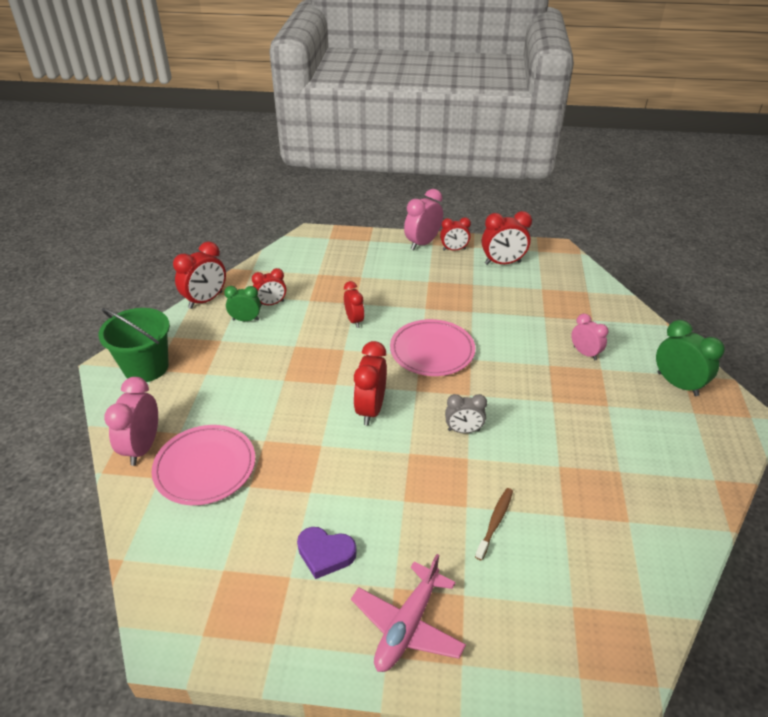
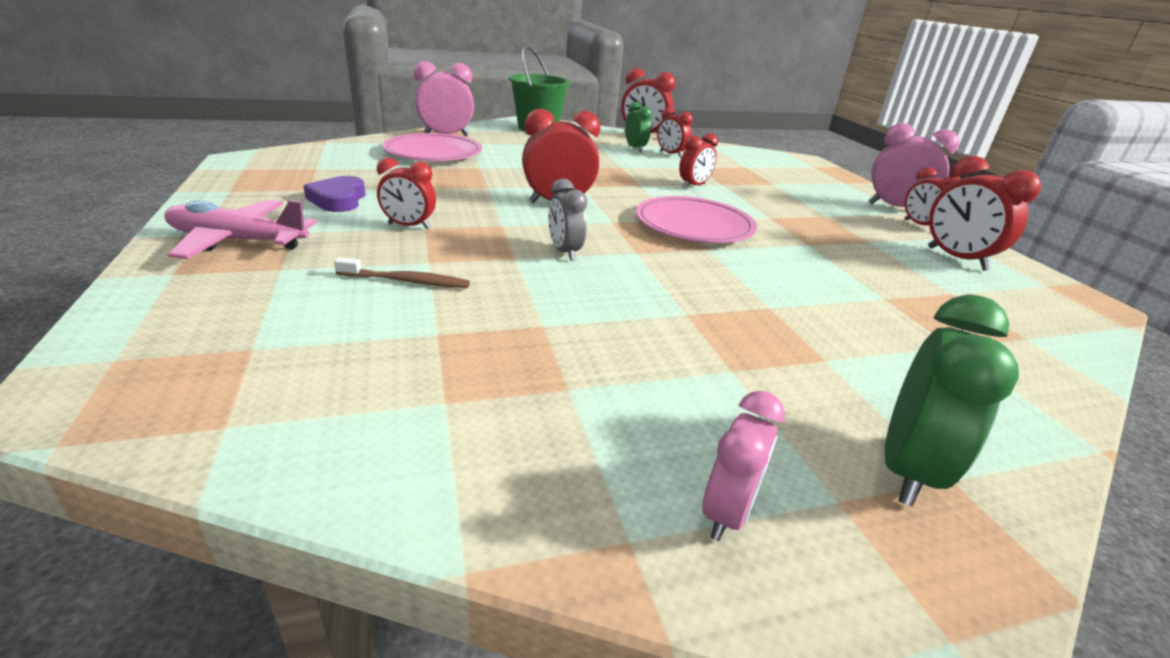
camera: 65 degrees right, 10 degrees down
pink clock [571,314,608,360] -> pink clock moved to [702,391,785,541]
none -> red clock [377,157,436,229]

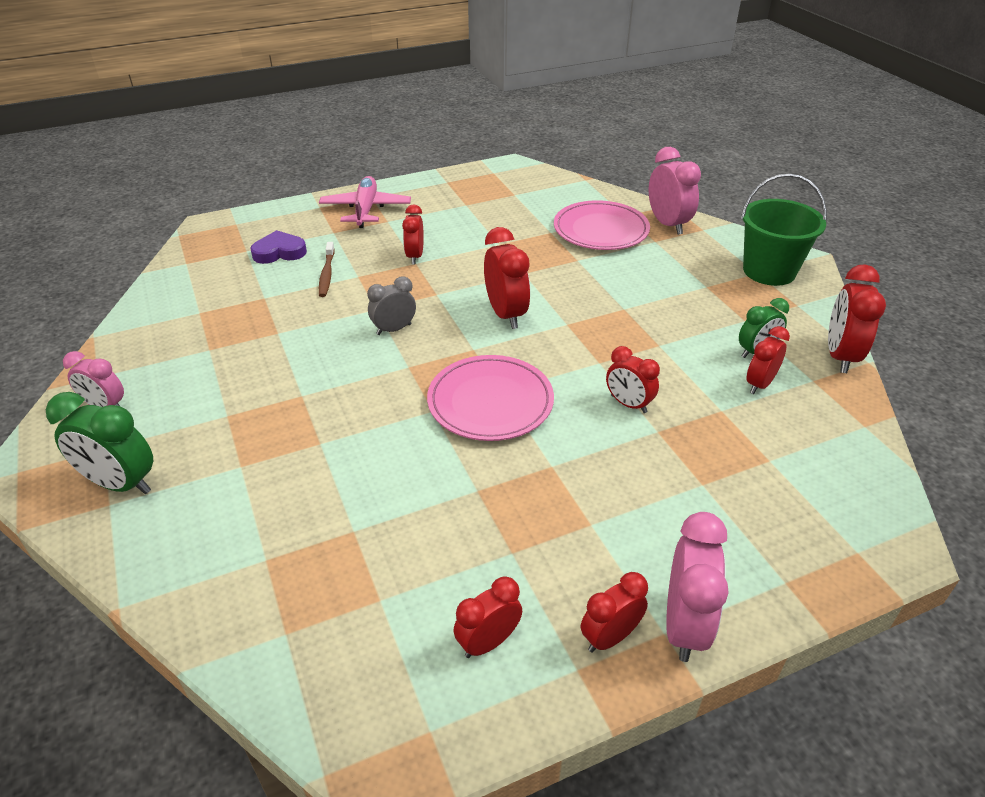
camera: 85 degrees right, 10 degrees up
purple heart [303,176,365,212] -> purple heart moved to [250,230,307,264]
red clock [928,156,1041,271] -> red clock [454,576,522,658], size x0.65

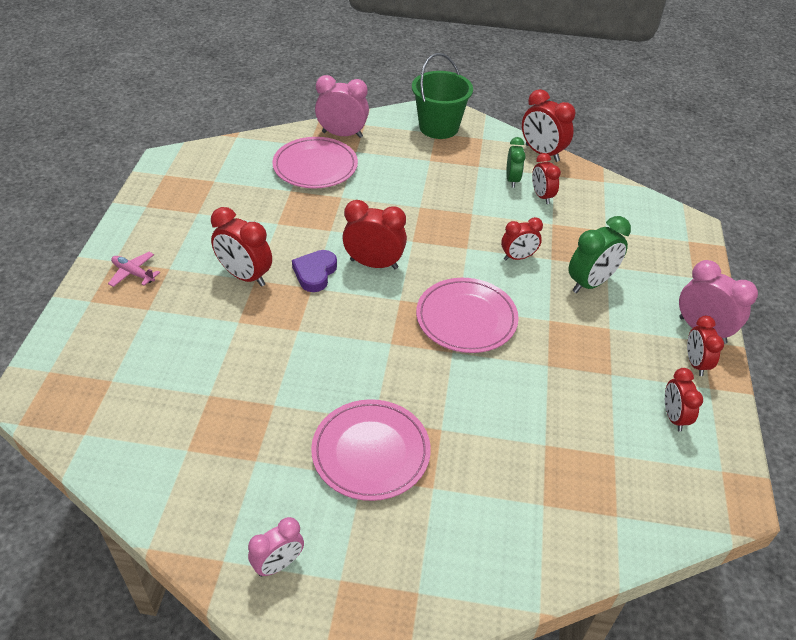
camera: 60 degrees left, 5 degrees up
green clock [46,392,153,494] -> green clock moved to [569,216,631,293]
purple heart [250,230,307,264] -> purple heart moved to [292,250,337,292]
pink plane [319,176,411,228] -> pink plane [108,252,160,287], size x0.58
brown toothbrush [319,242,335,297] -> none
grey clock [367,276,416,335] -> none
red clock [402,204,424,264] -> red clock [211,207,272,287], size x1.55
none -> pink plate [311,399,431,501]

